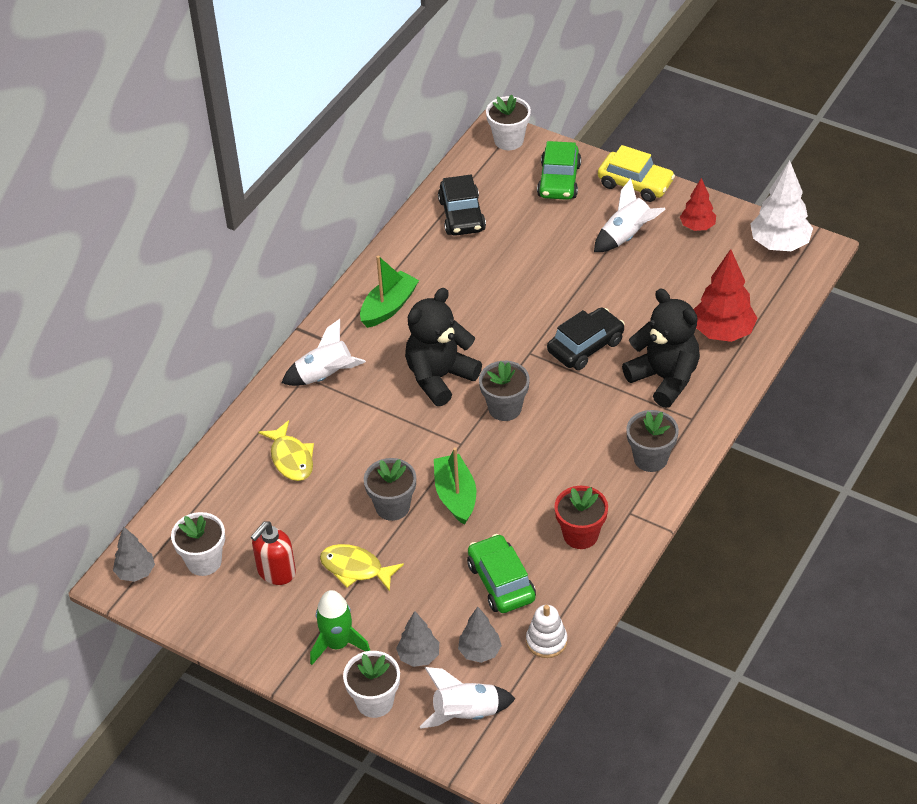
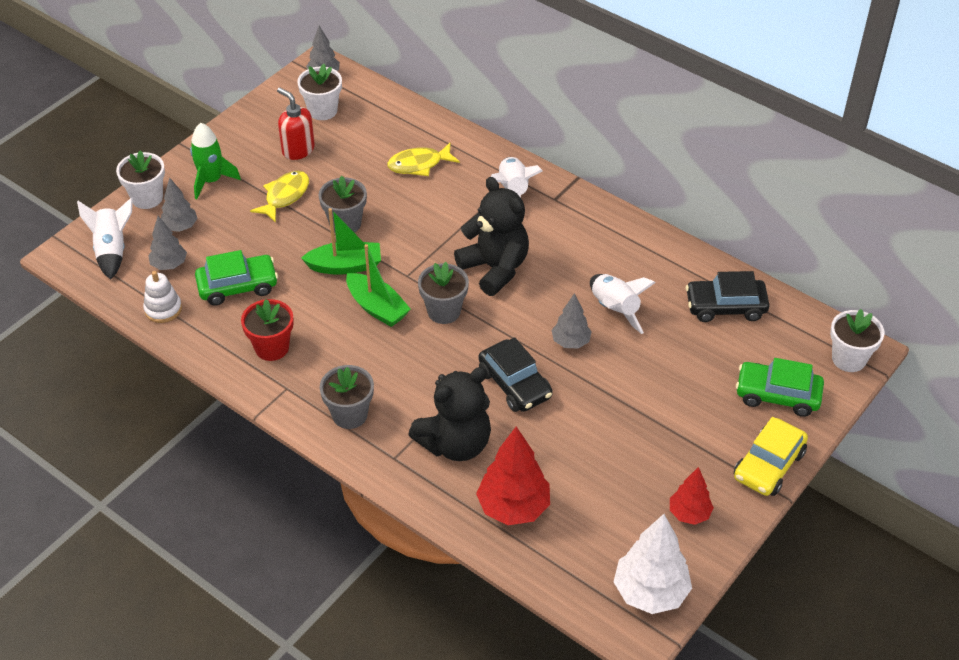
camera: 95 degrees right, 0 degrees up
green boat [360,255,419,328] -> green boat moved to [346,244,411,327]
white rocket [594,178,666,252] -> white rocket moved to [590,274,656,334]
none -> grey tree [551,293,592,349]

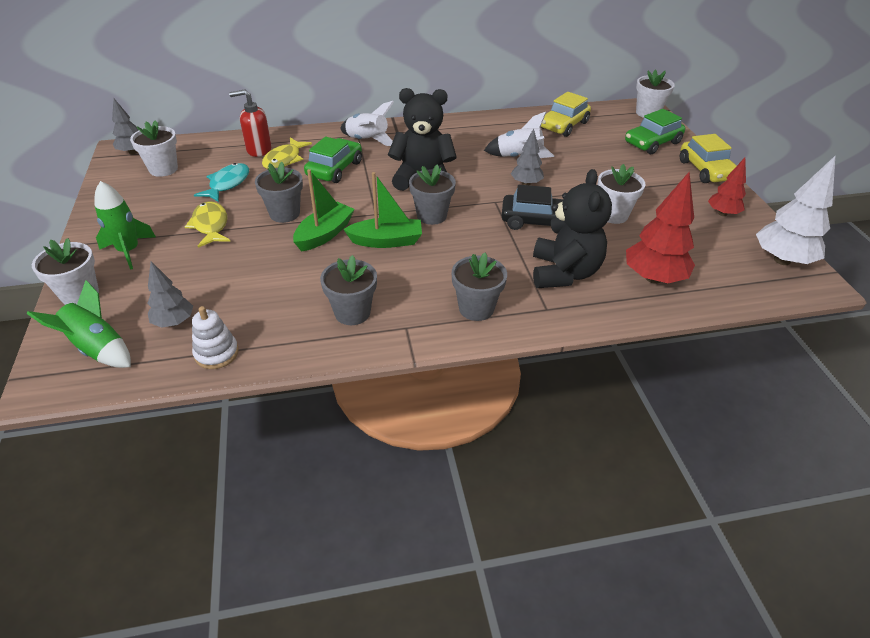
camera: 50 degrees left, 5 degrees down
white rocket [77,198,133,280] -> green rocket [26,280,131,368]
grey tree [161,177,198,232] -> none
green car [195,250,278,306] -> green car moved to [304,137,362,183]
red flower pot [241,299,294,361] -> grey flower pot [320,255,377,325]
red soap dispenser [277,88,315,160] -> red soap dispenser moved to [229,90,272,157]
black car [686,271,770,322] -> yellow car [541,92,591,137]
none -> turquoise fish [194,163,249,202]
none -> white flower pot [597,164,646,224]

